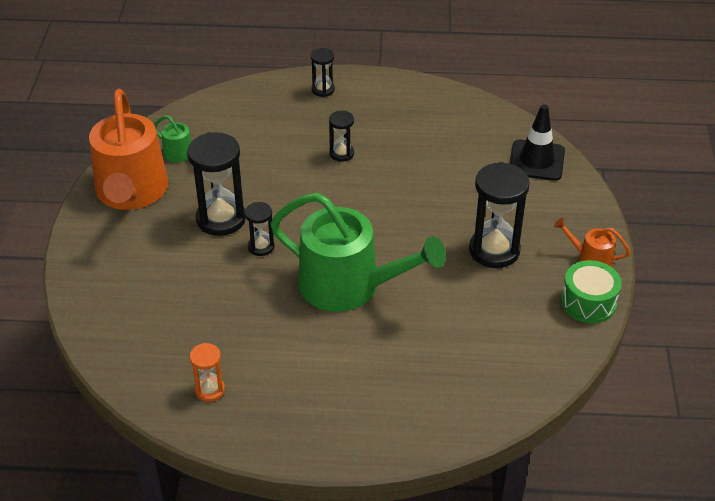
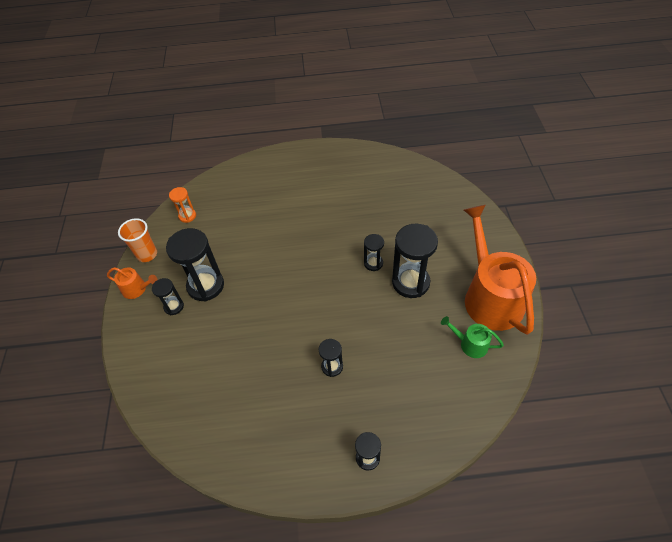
camera: 175 degrees right, 10 degrees up
orange hourglass [190,343,225,402] -> orange hourglass moved to [169,187,196,223]
green watering can [270,193,446,312] -> none
black traffic cone [509,105,565,181] -> none
green drum [561,260,622,323] -> orange cup [118,218,157,262]
none -> black hourglass [152,278,184,315]

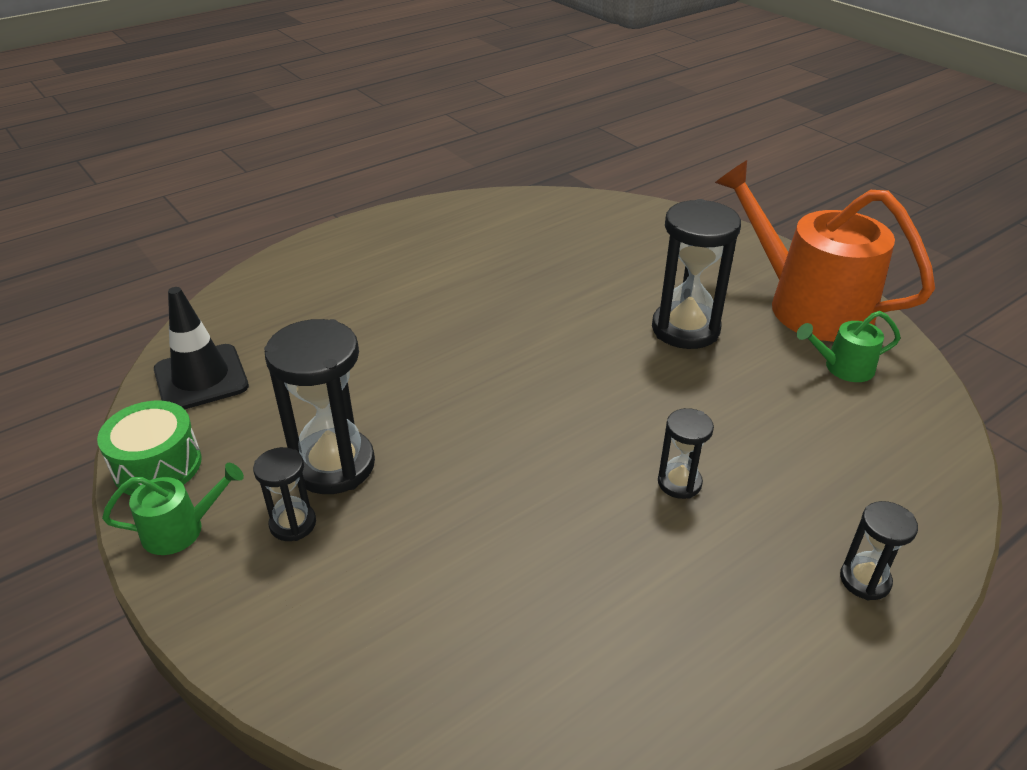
camera: 35 degrees left, 15 degrees down
orange watering can [107,267,158,299] -> green watering can [102,463,244,555]
orange cup [118,218,157,262] -> green drum [97,401,202,496]
orange hourglass [169,187,196,223] -> black traffic cone [154,287,249,409]
black hourglass [364,234,384,271] -> none

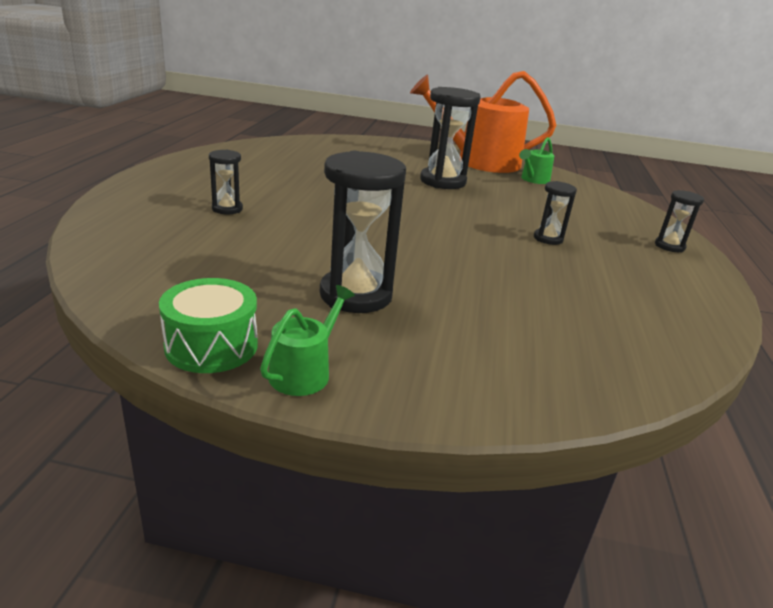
camera: 45 degrees left, 10 degrees down
black traffic cone [154,287,249,409] -> none
black hourglass [253,447,316,541] -> black hourglass moved to [209,150,243,214]

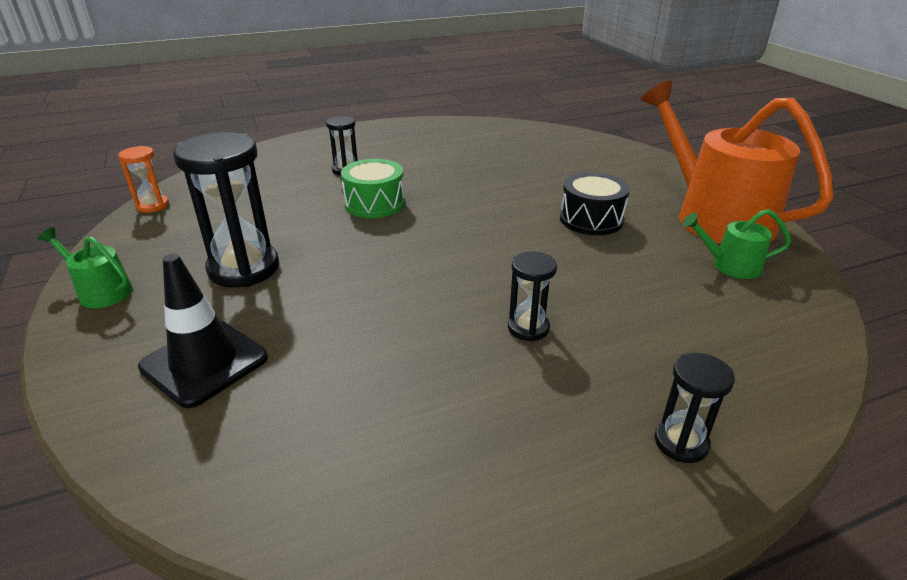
camera: 60 degrees right, 5 degrees up
green drum [159,278,258,373] -> green drum moved to [341,159,405,218]
green watering can [260,285,355,396] -> green watering can turned 150 degrees counterclockwise [38,227,133,308]
black hourglass [420,87,481,189] -> black drum [560,172,630,235]
none -> orange hourglass [118,146,169,213]
none -> black traffic cone [138,254,268,408]

